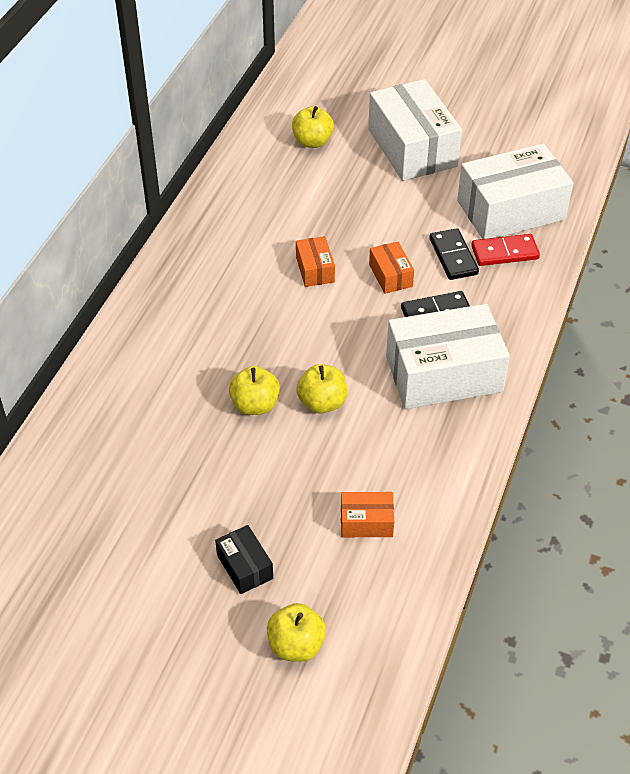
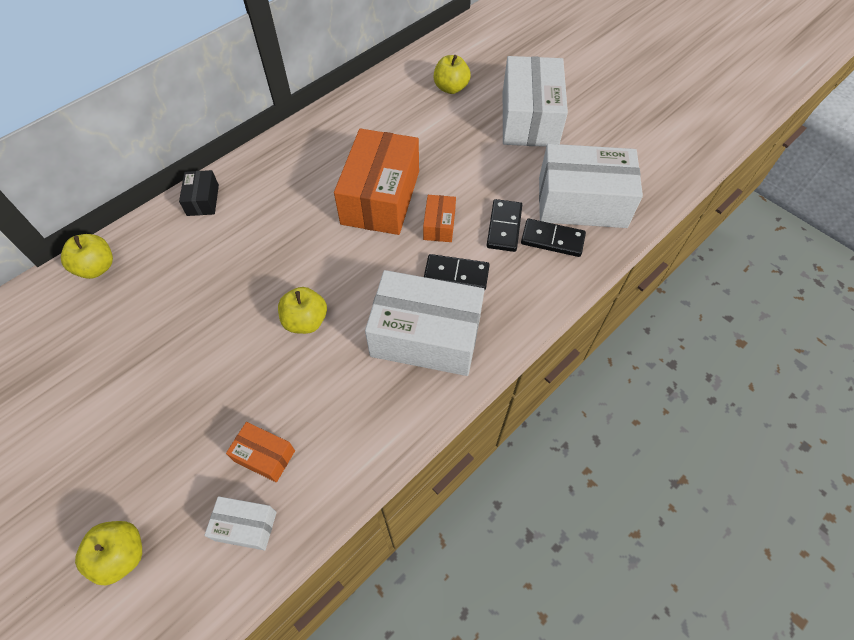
camera: 25 degrees right, 10 degrees up
black box [215,525,273,594] -> black box moved to [179,170,219,216]
yellow apple [229,366,280,415] -> yellow apple moved to [61,234,113,279]
orange box [296,236,335,287] -> orange box [334,129,419,235], size x2.18
red domino [471,234,540,266] -> black domino [521,219,586,257]
none -> white box [204,496,277,551]

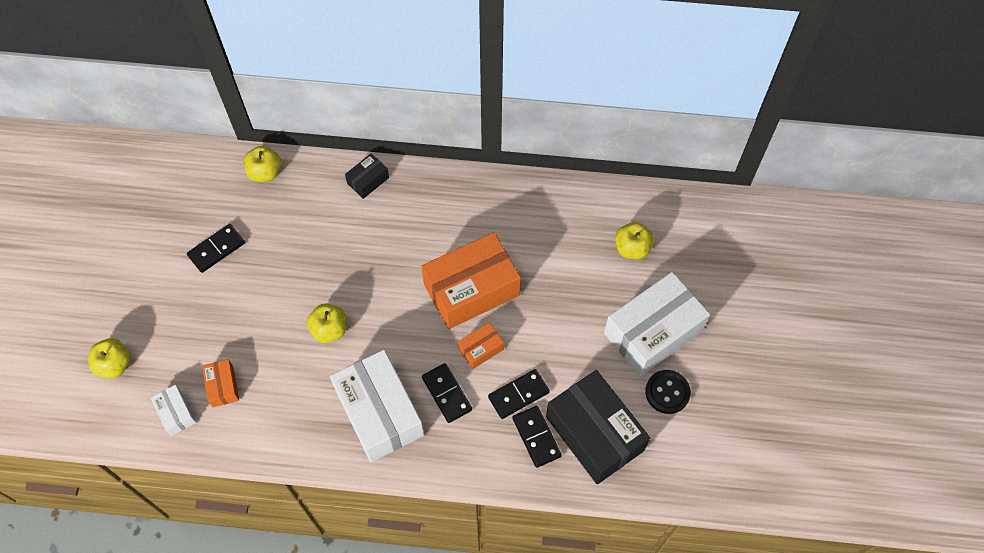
camera: 50 degrees right, 5 degrees up
white box [539,144,643,228] -> black box [546,370,650,484]
none -> black domino [187,224,245,273]
none -> black button [645,370,691,414]

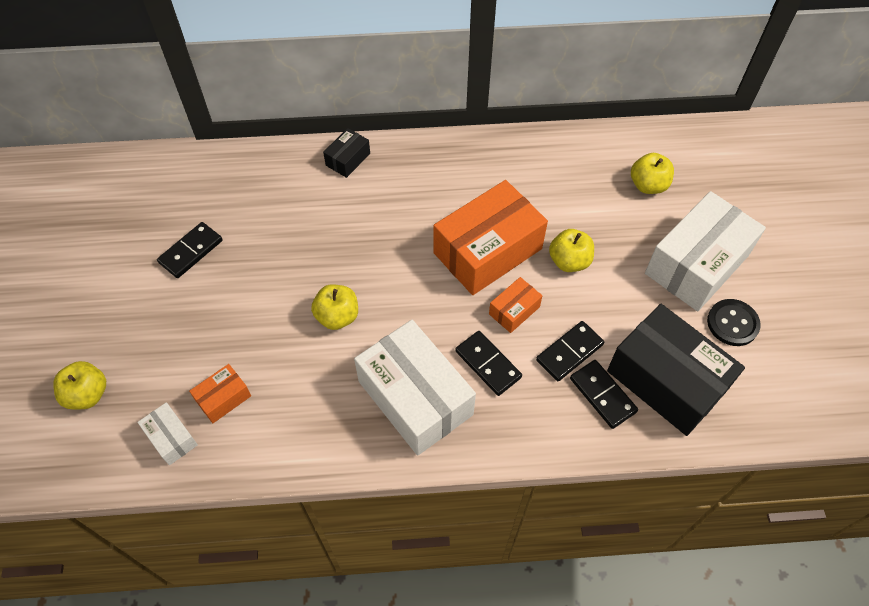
camera: 10 degrees left, 5 degrees down
orange box [202,359,239,407] -> orange box turned 75 degrees clockwise [189,364,251,423]
yellow apple [243,146,281,182] -> yellow apple moved to [549,229,594,272]

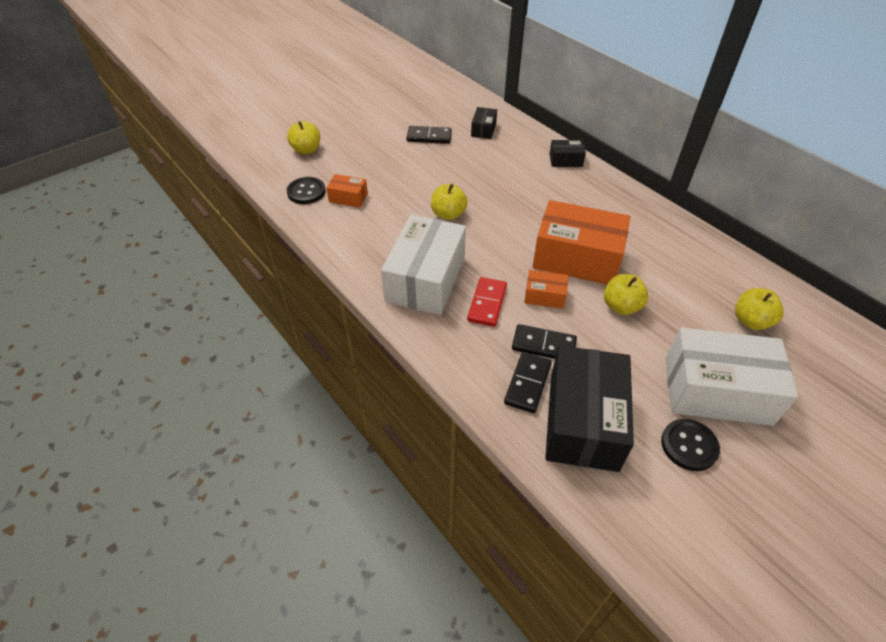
camera: 55 degrees right, 10 degrees down
white box [137,402,198,465] -> black button [287,177,326,204]
black domino [455,331,522,396] -> red domino [467,277,507,327]
none -> black box [471,107,497,139]

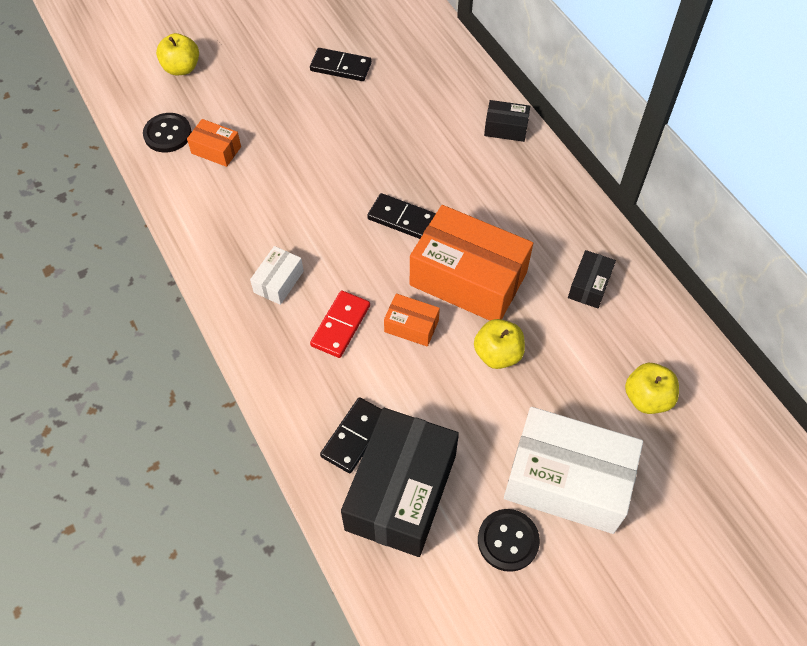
camera: 10 degrees right, 10 degrees up
white box [381,214,466,315] -> white box [250,246,304,305], size x0.46
yellow apple [431,184,468,220] -> none
black box [471,107,497,139] -> black box moved to [568,250,616,308]
black domino [512,324,577,359] -> black domino moved to [367,193,436,239]

